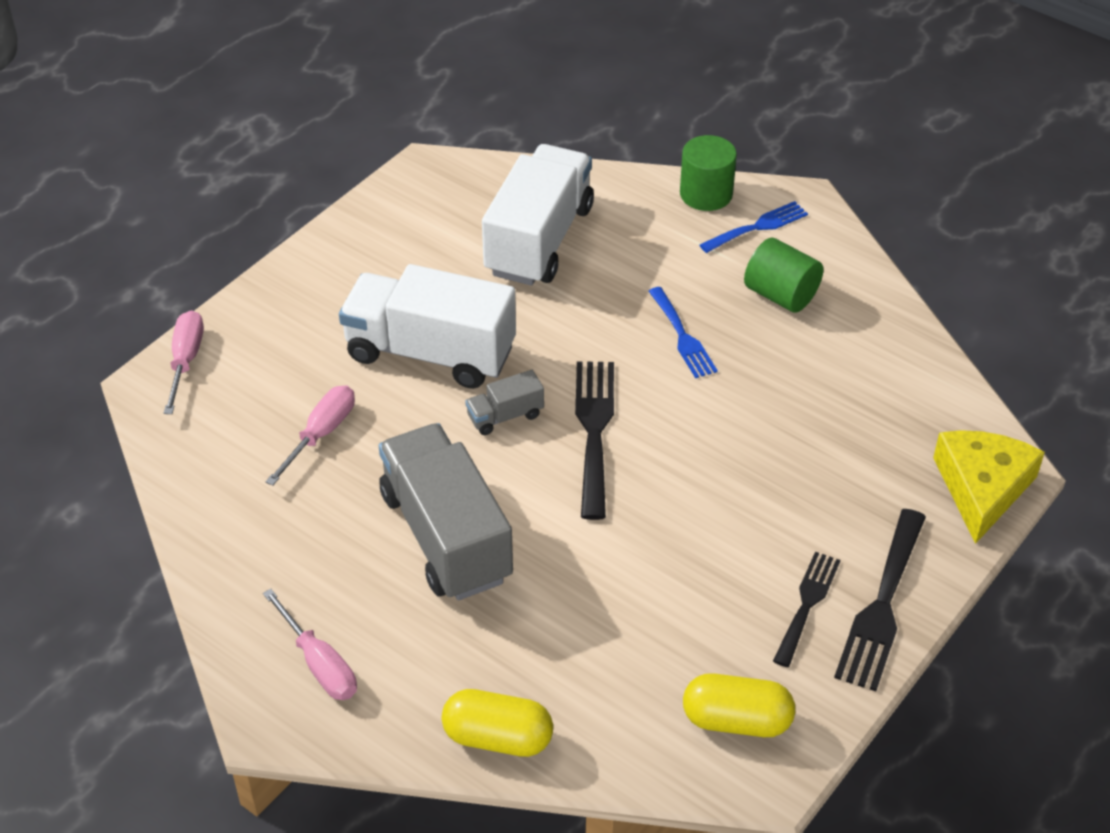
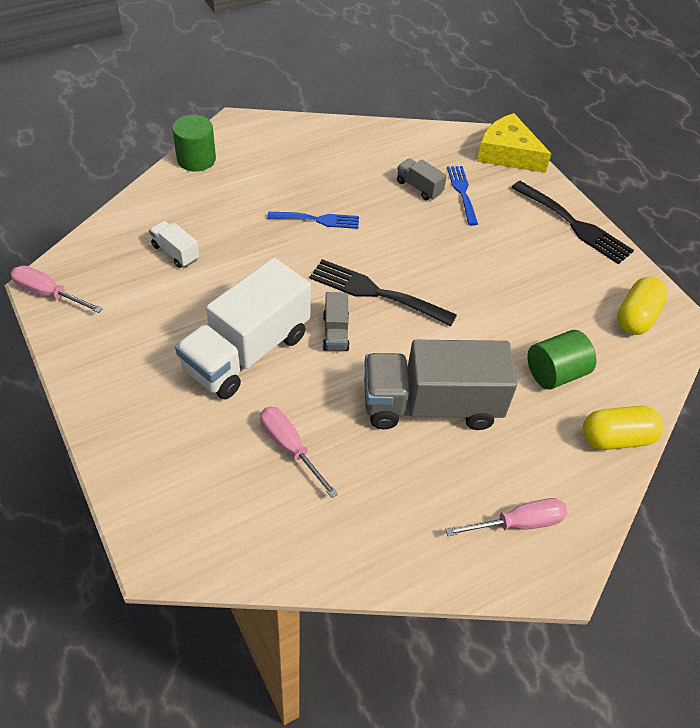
camera: 70 degrees left, 5 degrees up
pink screwdriver [164,310,204,414] -> pink screwdriver moved to [11,266,103,313]
yellow capsule [442,689,553,757] -> yellow capsule turned 45 degrees clockwise [582,406,663,450]
white truck [482,144,594,286] -> white truck [149,221,199,268], size x0.44
blue fork [700,201,808,253] -> blue fork moved to [447,166,478,226]
green cylinder [744,238,823,313] -> green cylinder moved to [527,330,596,389]
black fork [773,552,840,667] -> none
none -> grey truck [397,158,447,200]

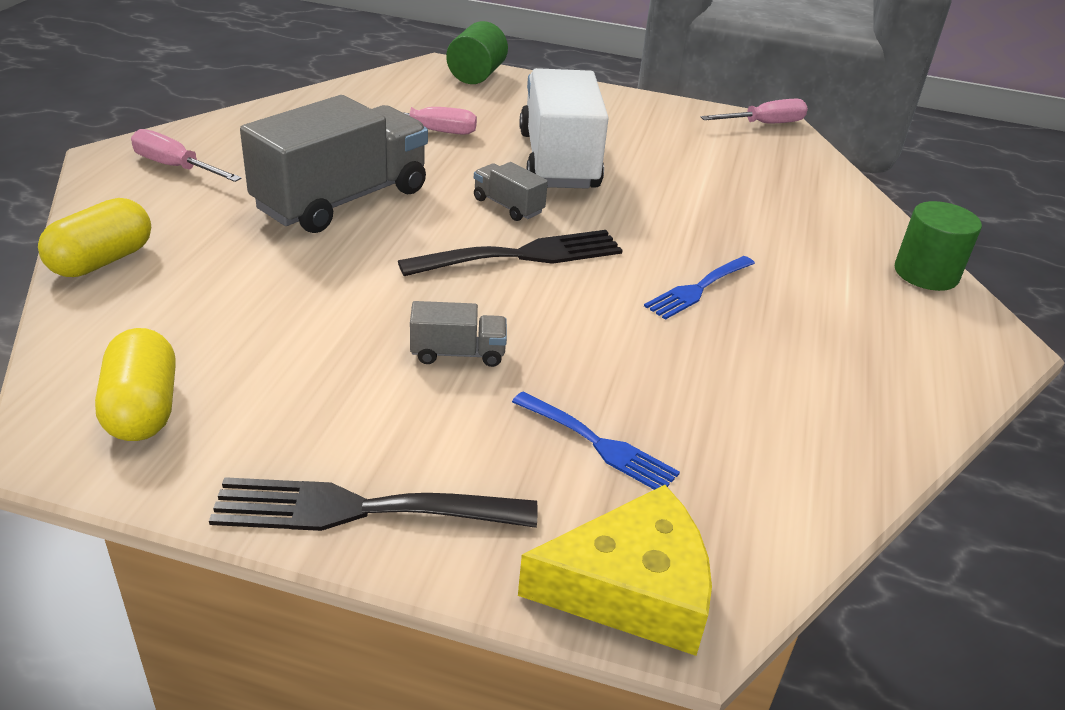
camera: 135 degrees right, 15 degrees down
white truck [149,221,199,268] -> none
grey truck [397,158,447,200] -> grey truck moved to [410,301,507,367]
pink screwdriver [445,498,567,536] -> pink screwdriver turned 90 degrees clockwise [131,129,242,182]
green cylinder [527,330,596,389] -> green cylinder moved to [446,21,508,84]

